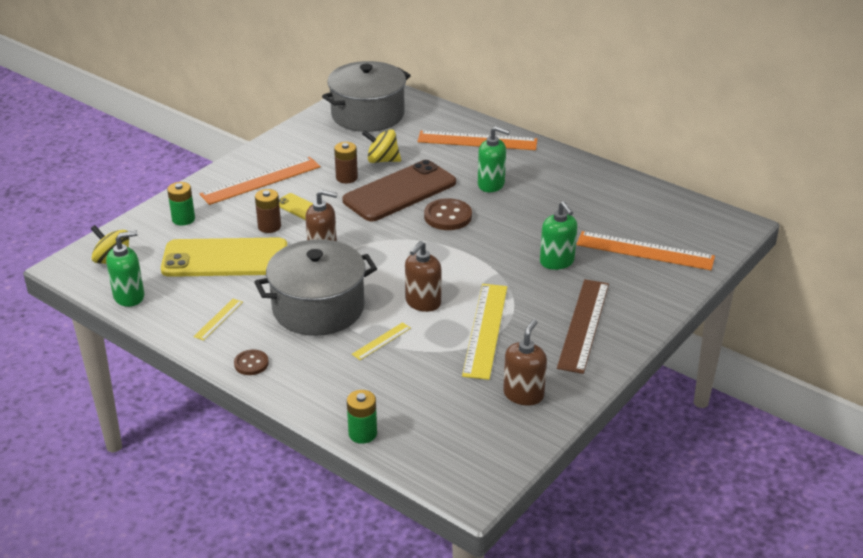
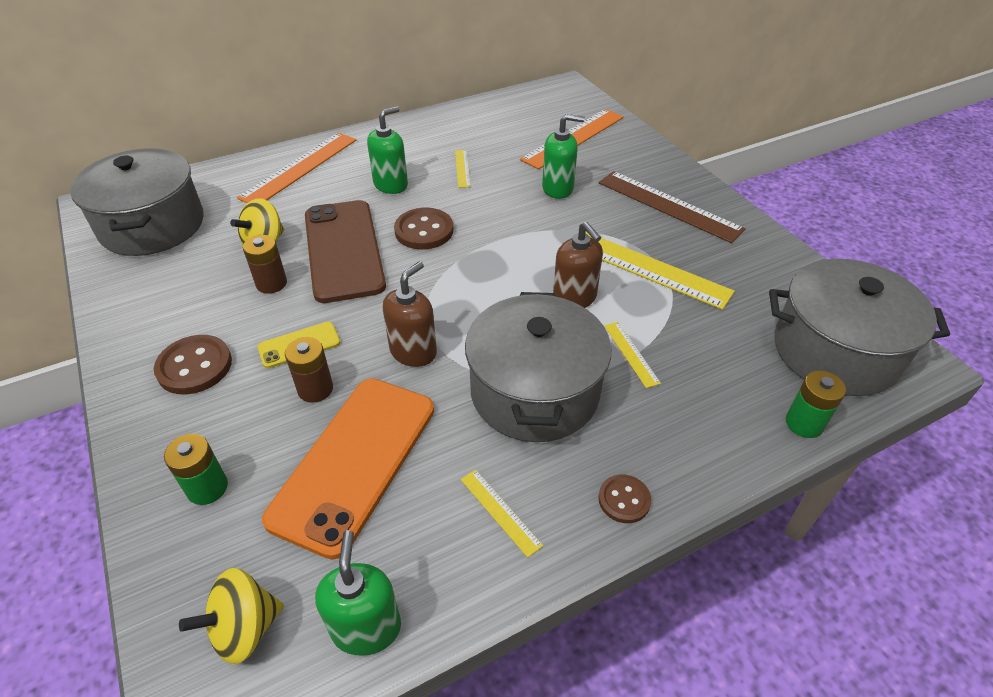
camera: 65 degrees left, 10 degrees up
yellow phone [161,237,287,277] -> orange phone [262,378,434,560]
orange ruler [199,157,321,205] -> brown button [154,335,232,395]
brown soap dispenser [503,319,547,406] -> none
none -> yellow ruler [455,150,471,188]
none -> grey pot [769,259,950,396]

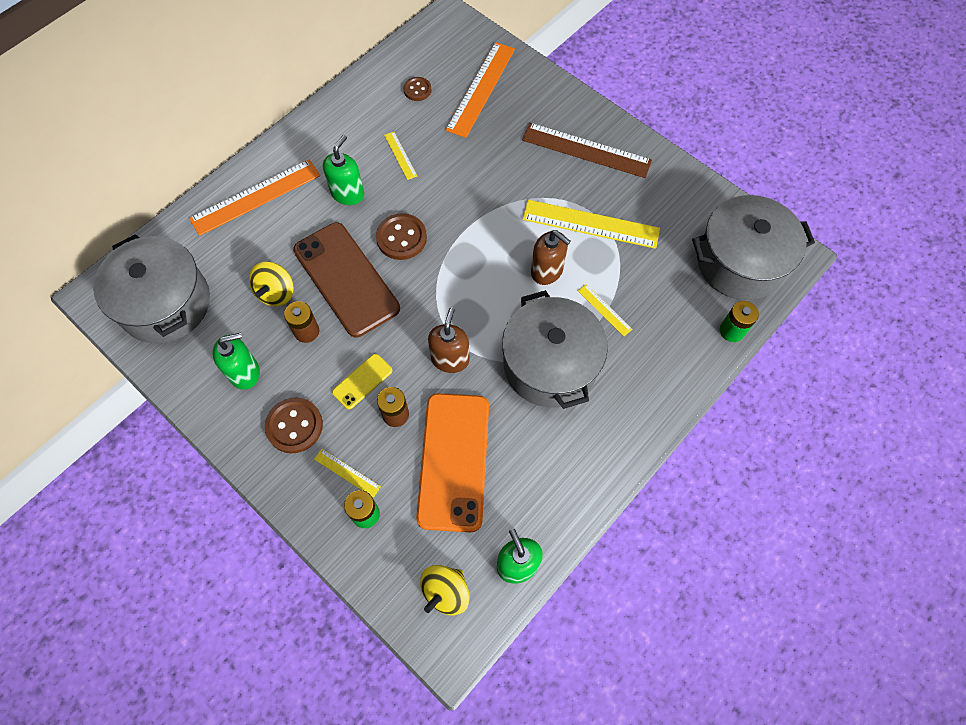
camera: 20 degrees left, 20 degrees up
orange ruler [237,132,356,203] -> orange ruler turned 45 degrees clockwise [189,159,320,236]
yellow ruler [461,470,543,558] -> yellow ruler moved to [314,449,381,498]
green soap dispenser [542,114,585,199] -> green soap dispenser moved to [213,333,260,390]
brown button [598,474,651,523] -> brown button moved to [403,77,432,101]

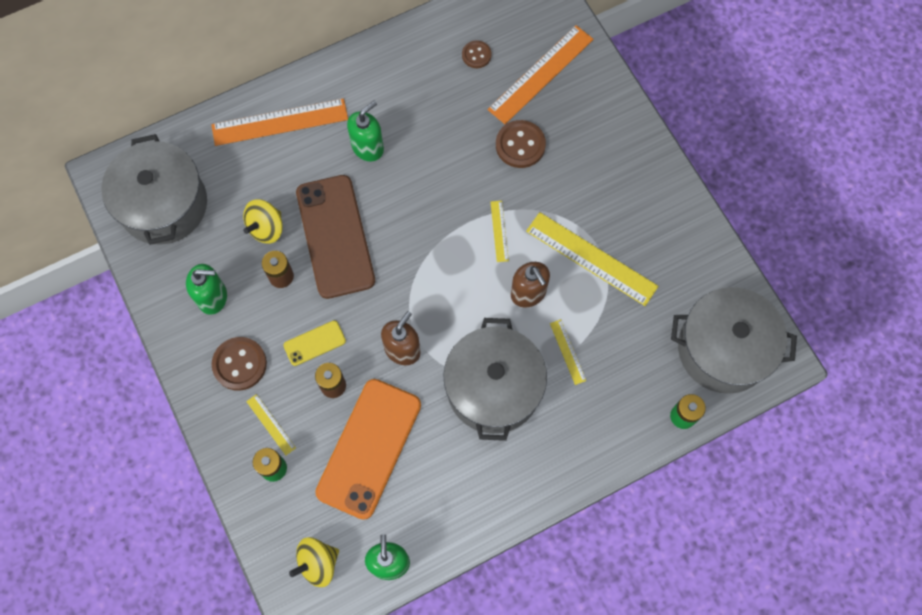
camera: 20 degrees right, 5 degrees up
brown button [376,213,427,260] -> brown button moved to [496,120,546,168]
yellow ruler [384,132,417,180] -> yellow ruler moved to [491,201,509,262]
brown ruler [522,123,652,178] -> none

